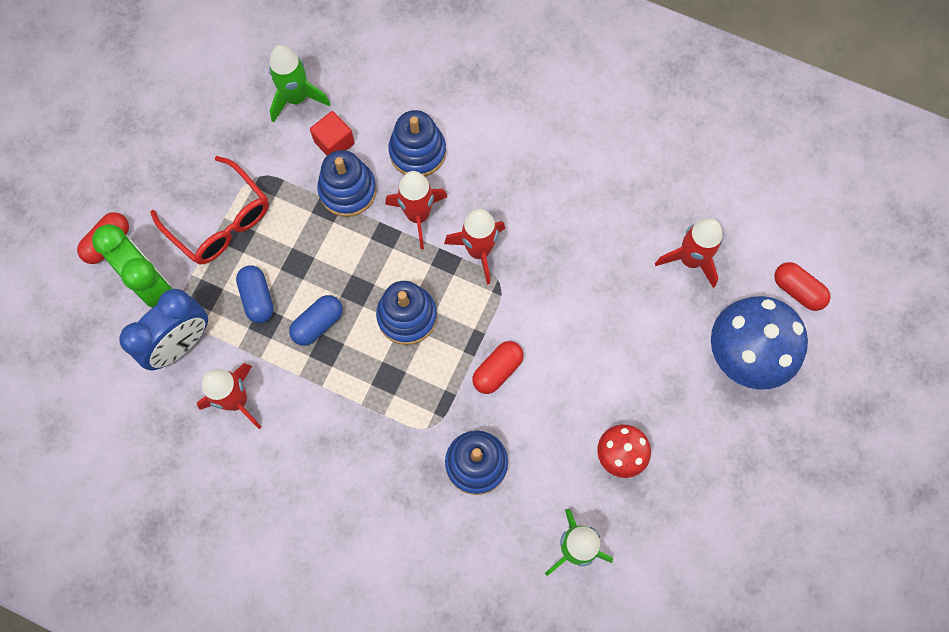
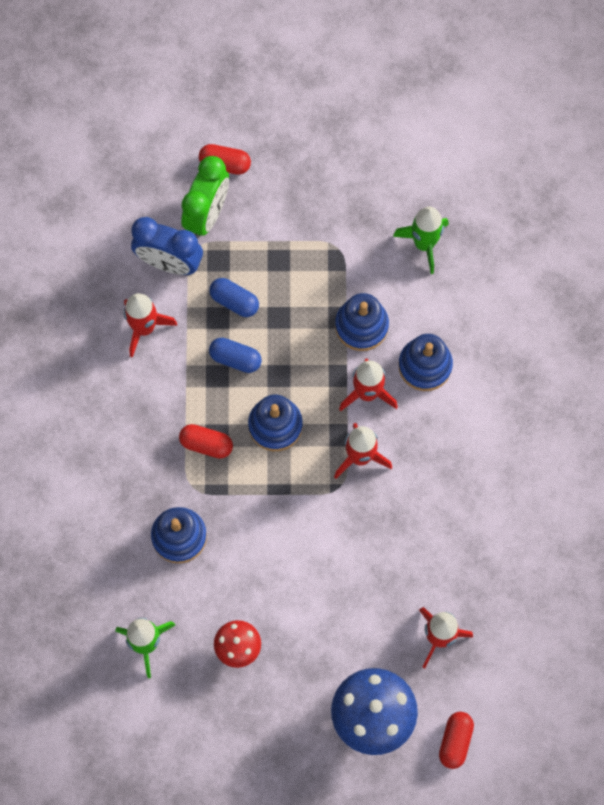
camera: 65 degrees right, 0 degrees up
red glasses [150,156,269,265] -> none
blue capsule [236,266,274,323] -> blue capsule turned 75 degrees clockwise [209,278,259,317]
red cube [310,111,355,155] -> none
red capsule [472,341,524,394] -> red capsule moved to [179,424,233,459]

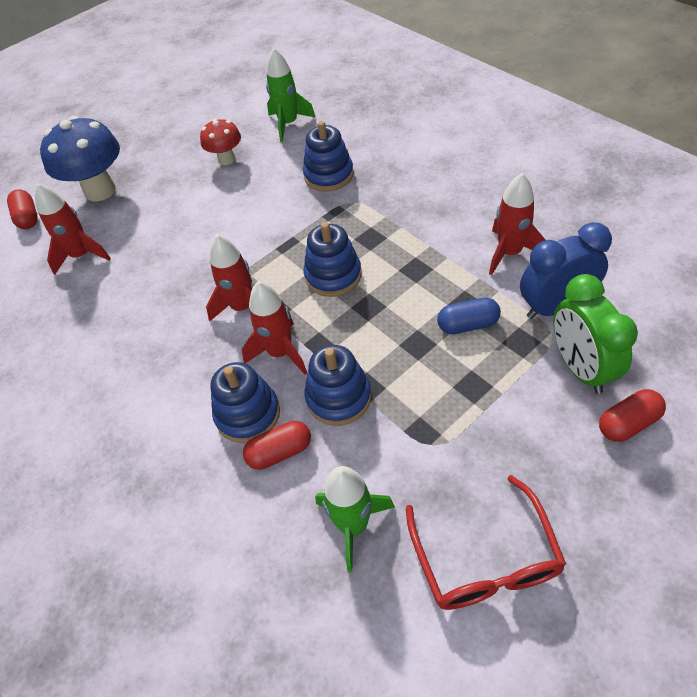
camera: 145 degrees right, 20 degrees down
red capsule [179,424,233,459] -> red capsule moved to [243,421,311,470]
blue capsule [209,338,262,373] -> none
none -> red glasses [406,475,566,610]

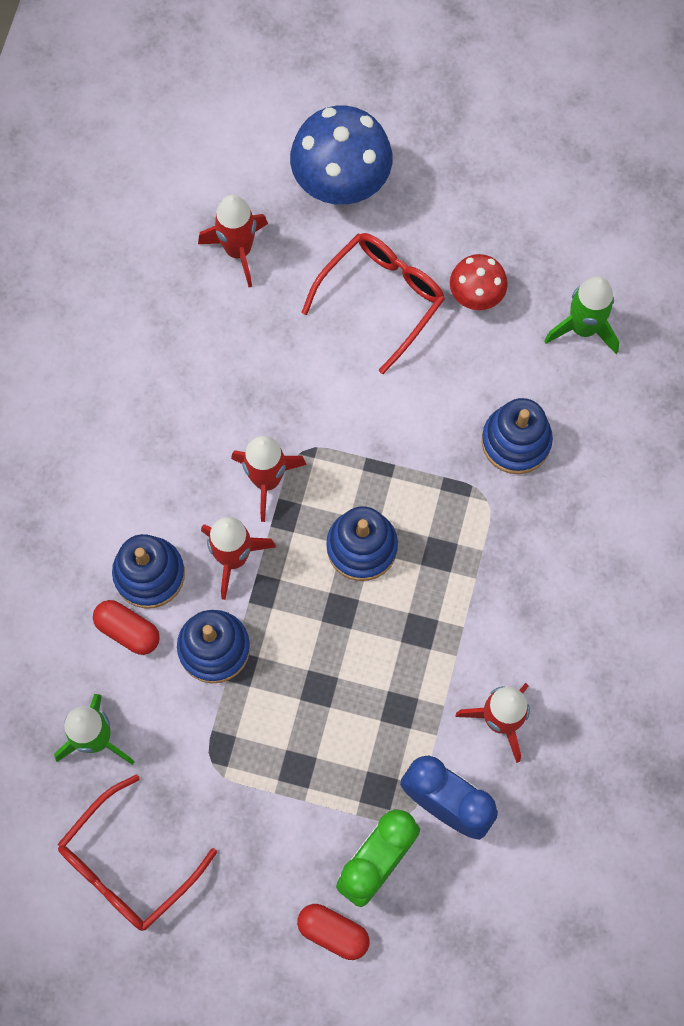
camera: 50 degrees right, 20 degrees up
red capsule [7,189,37,229] -> none
blue capsule [437,298,501,334] -> none
none -> red glasses [301,233,445,374]

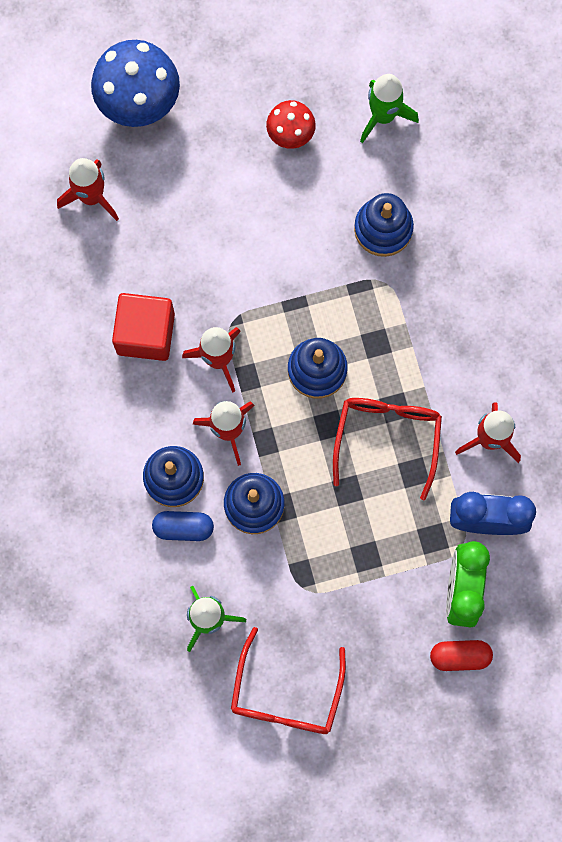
camera: 30 degrees left, 5 degrees up
red capsule [93,600,160,655] -> blue capsule [152,511,214,541]
red glasses [301,233,445,374] -> red glasses moved to [333,398,442,500]
none -> red cube [112,293,175,361]

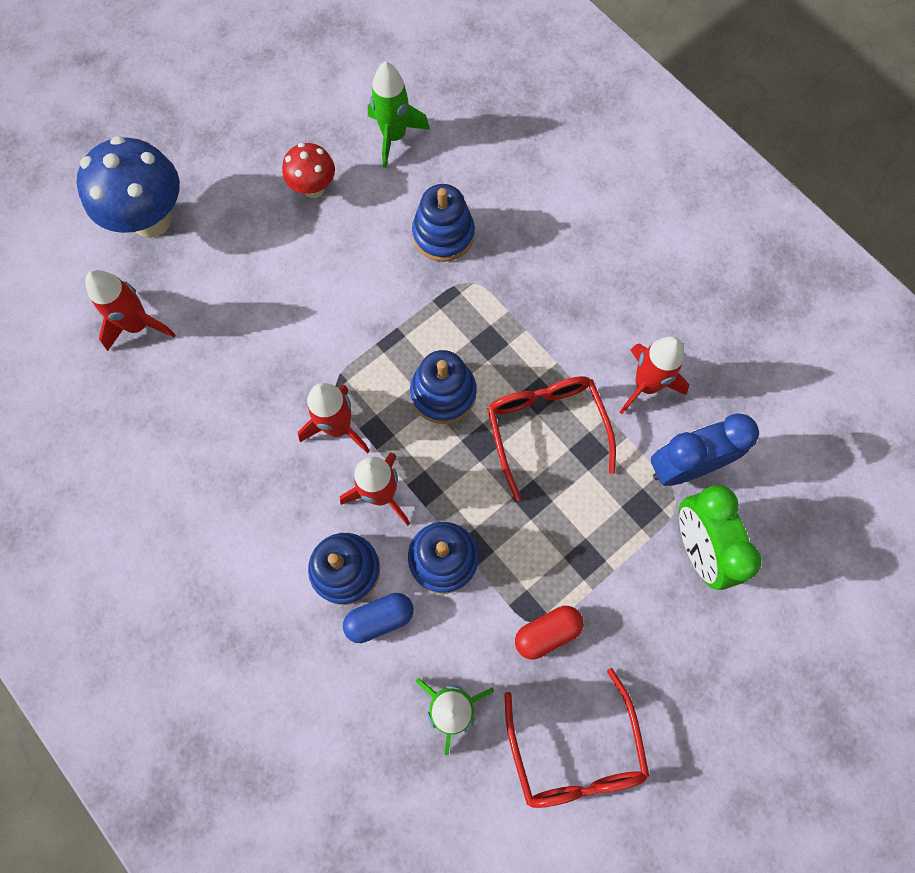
camera: 25 degrees left, 5 degrees down
red cube [112,293,175,361] -> none
red capsule [430,640,493,671] -> red capsule moved to [515,606,584,659]

